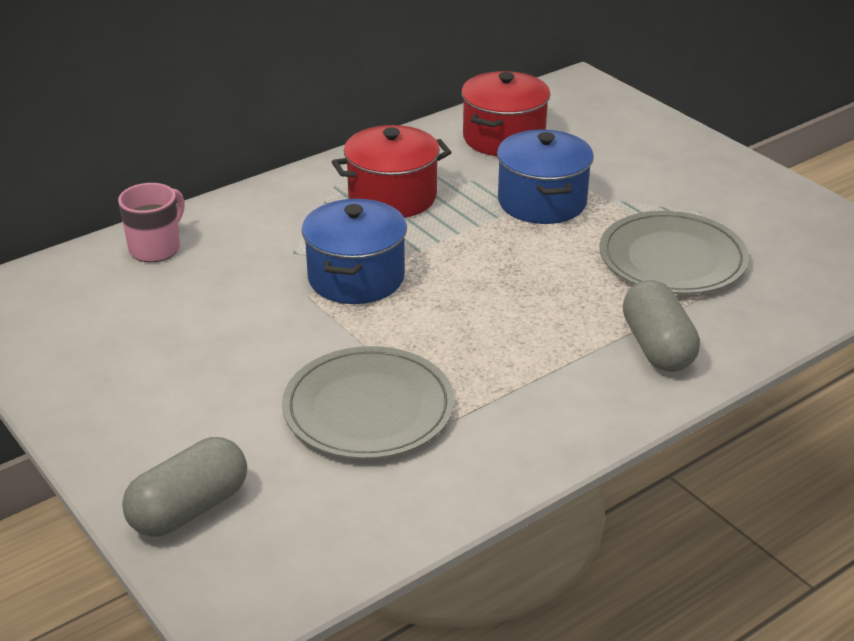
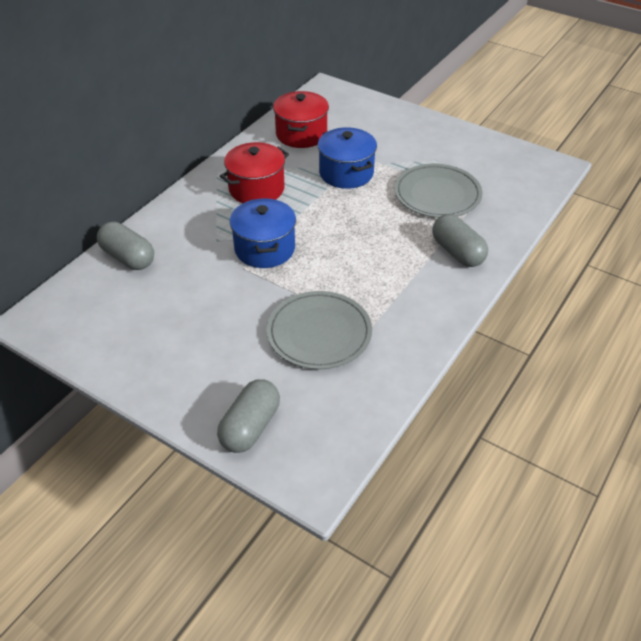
camera: 20 degrees left, 10 degrees up
pink mug [118,183,185,262] -> grey capsule [97,222,154,270]

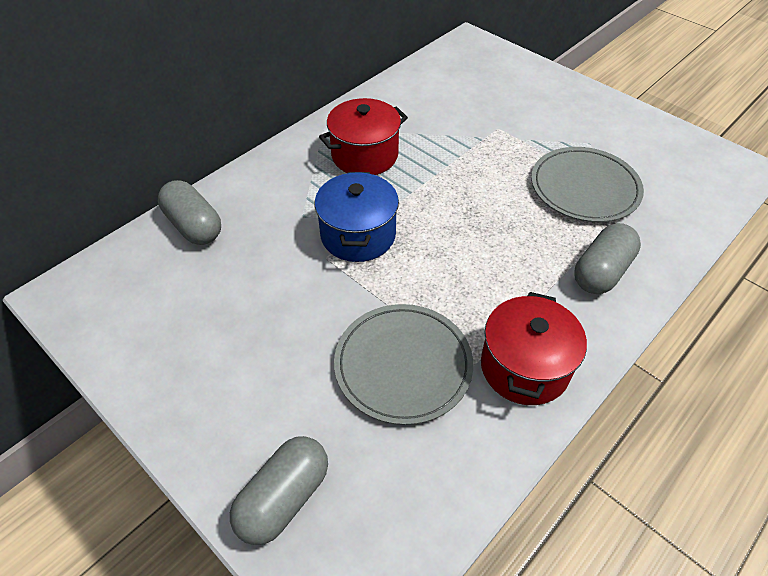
camera: 10 degrees right, 5 degrees up
red pot [273,91,329,148] -> red pot moved to [481,292,587,405]
blue pot [318,127,377,189] -> none
grey capsule [432,214,488,267] -> grey capsule turned 60 degrees clockwise [574,223,641,294]

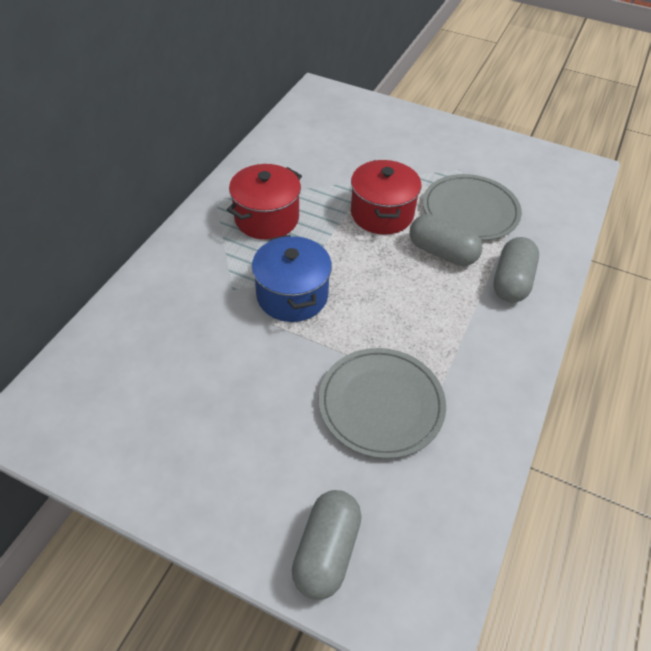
camera: 20 degrees left, 0 degrees up
grey capsule [158,180,221,245] -> grey capsule moved to [410,214,482,266]
red pot [481,292,587,405] -> red pot moved to [351,160,421,235]

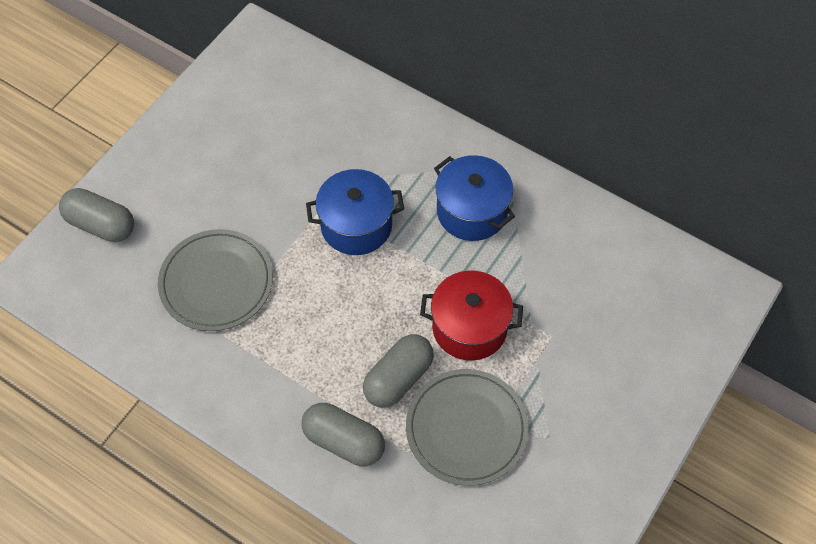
camera: 100 degrees right, 10 degrees up
red pot [227,164,302,240] -> blue pot [434,155,515,241]

